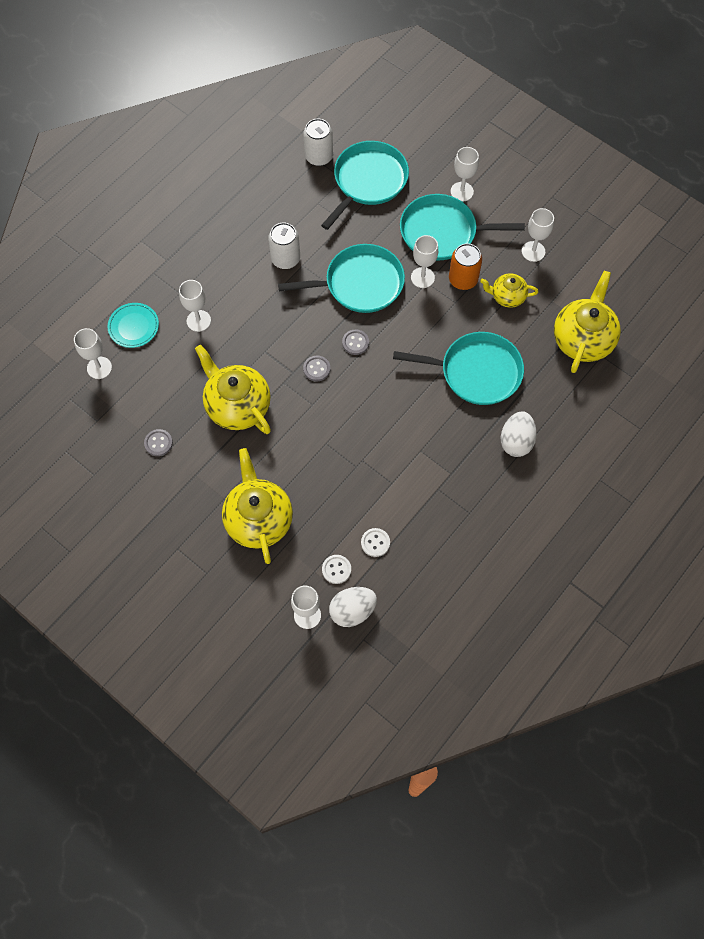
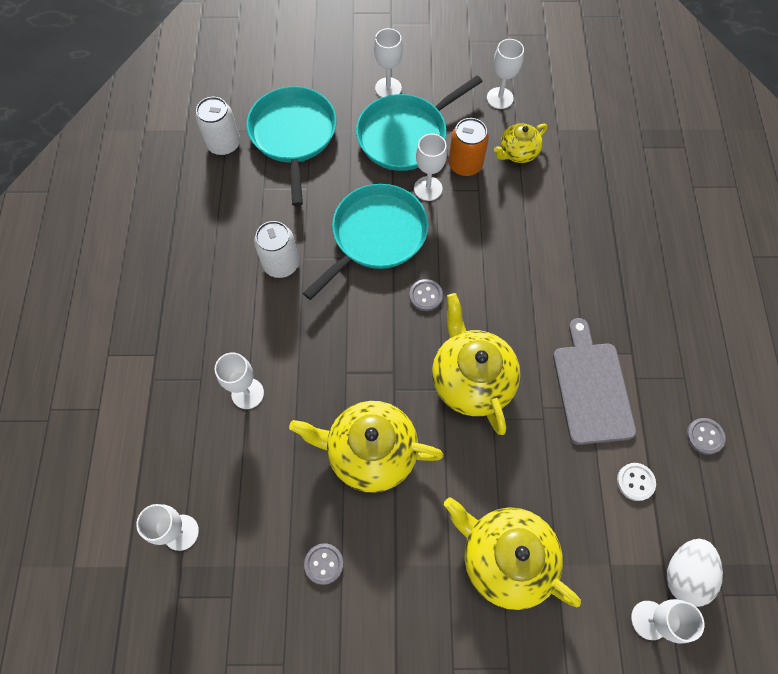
camera: 40 degrees left, 0 degrees up
turquoise plate [107,303,159,348] -> none
grey button [303,356,331,381] -> grey button moved to [687,418,725,455]
white button [322,555,351,584] -> none
turquoise pan [393,332,524,405] -> none
white egg [501,411,537,457] -> none
yellow teapot [554,271,621,373] -> yellow teapot moved to [432,293,521,435]
none -> grey cutting board [553,318,636,445]

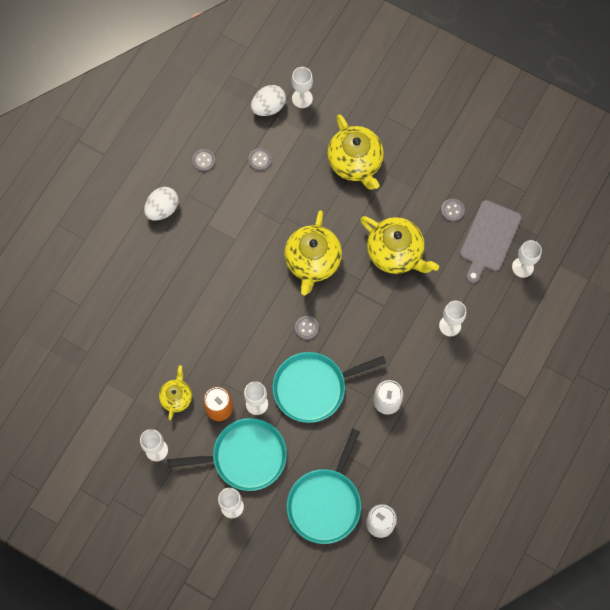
camera: 150 degrees left, 5 degrees up
yellow teapot [494,123,547,163] -> yellow teapot turned 75 degrees counterclockwise [159,365,192,420]
grey cutting board [553,318,636,445] -> grey cutting board moved to [460,200,522,283]
white button [617,463,656,501] -> grey button [249,148,272,171]
none -> white egg [144,187,179,220]

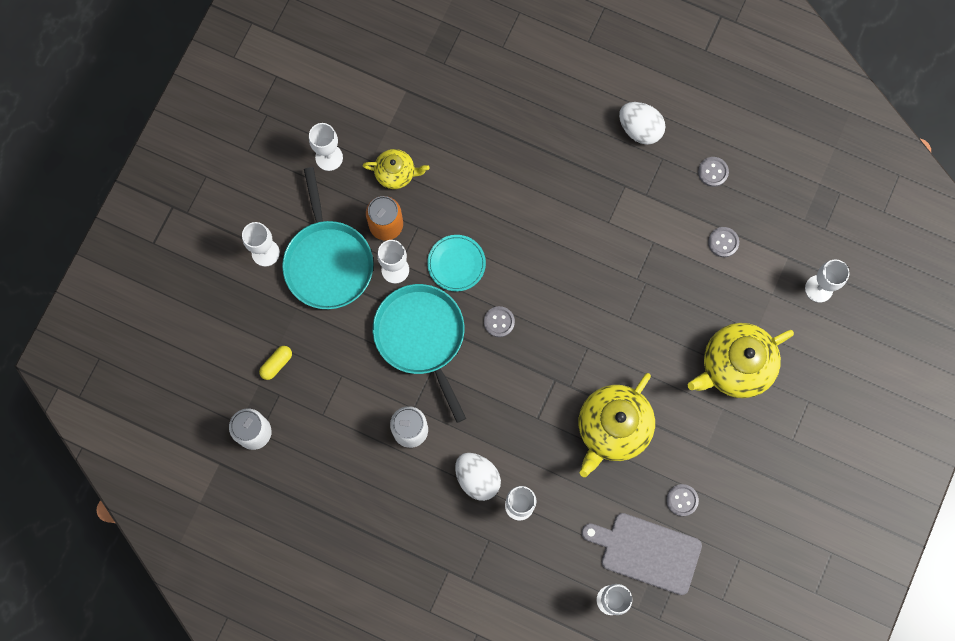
camera: 85 degrees right, 5 degrees up
white egg [251,85,286,116] -> white egg moved to [455,453,501,501]
yellow teapot [284,210,342,295] -> none
turquoise pan [287,429,361,544] -> yellow capsule [259,346,292,380]
none -> turquoise plate [427,235,486,292]

